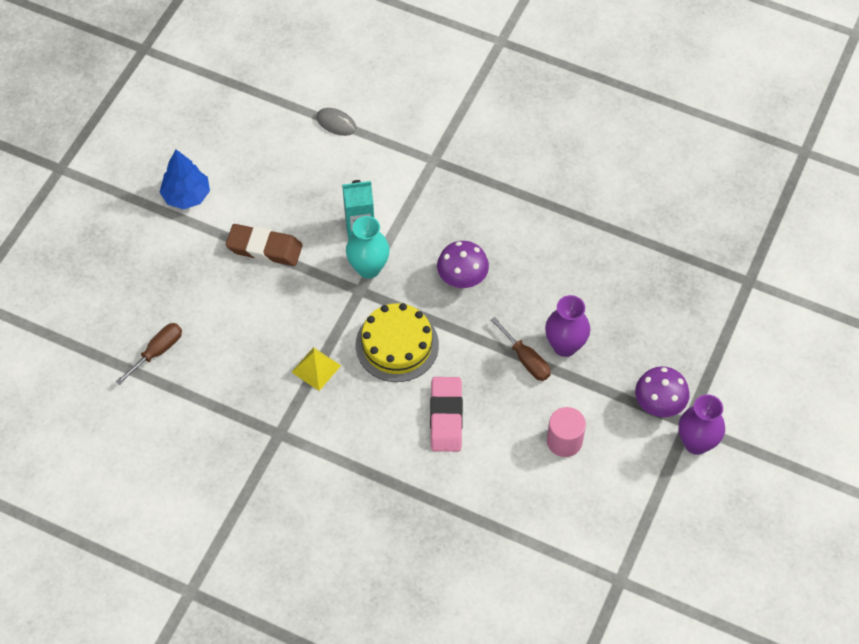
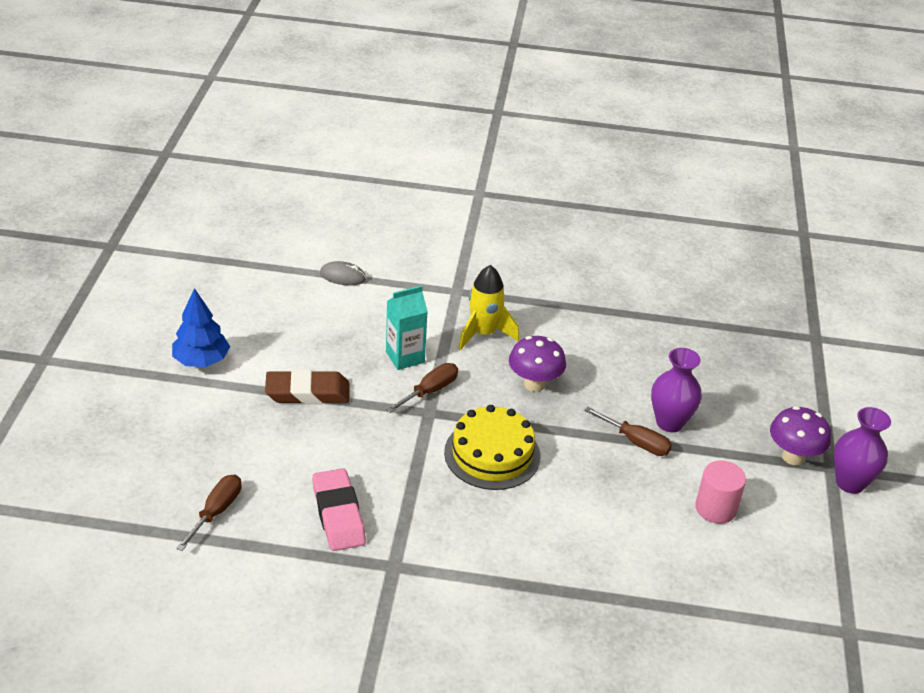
camera: 20 degrees left, 20 degrees down
yellow pyramid [292,347,341,391] -> none
turquoise vase [346,216,390,279] -> brown screwdriver [386,363,458,413]
pink eraser [430,377,463,452] -> pink eraser moved to [312,468,366,551]
none -> yellow rocket [458,265,519,350]

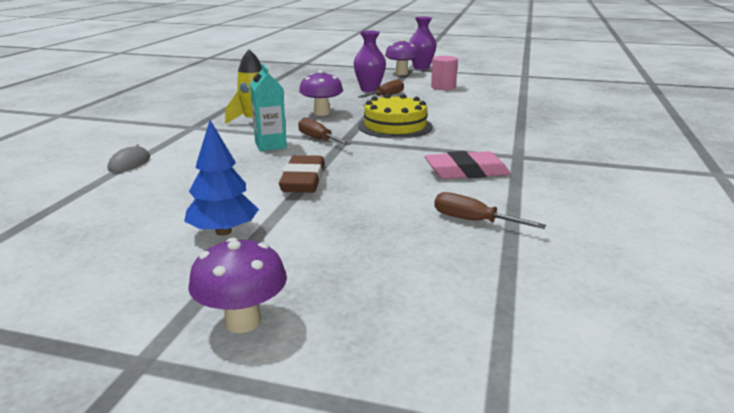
camera: 80 degrees left, 15 degrees down
none -> purple mushroom [188,238,287,333]

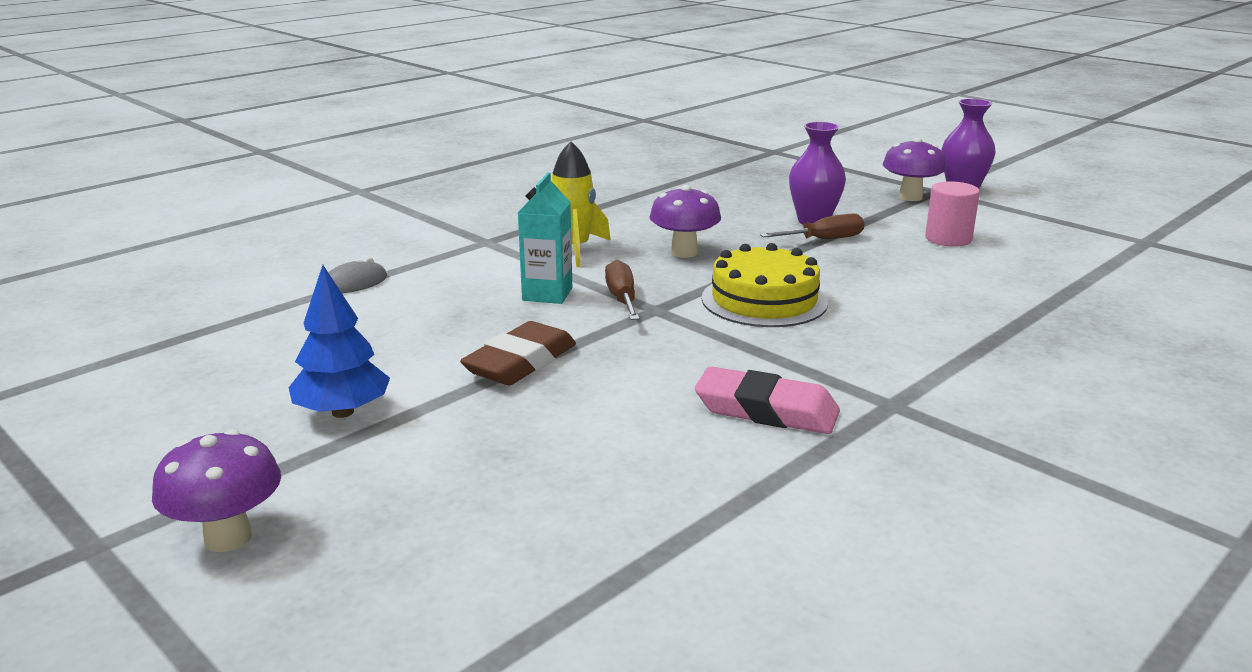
camera: 30 degrees right, 0 degrees up
brown screwdriver [434,192,546,229] -> none

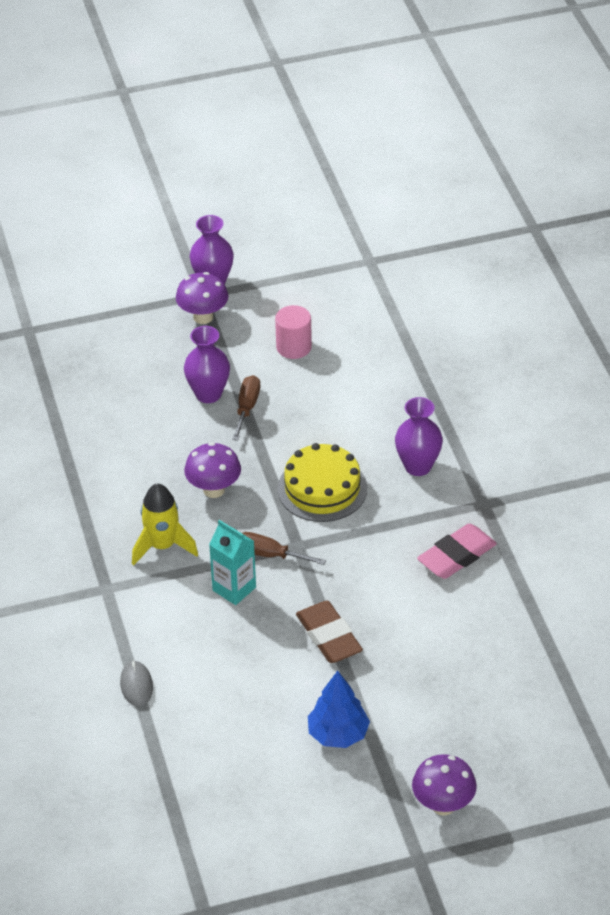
camera: 60 degrees left, 20 degrees up
none -> purple vase [395,397,443,476]

